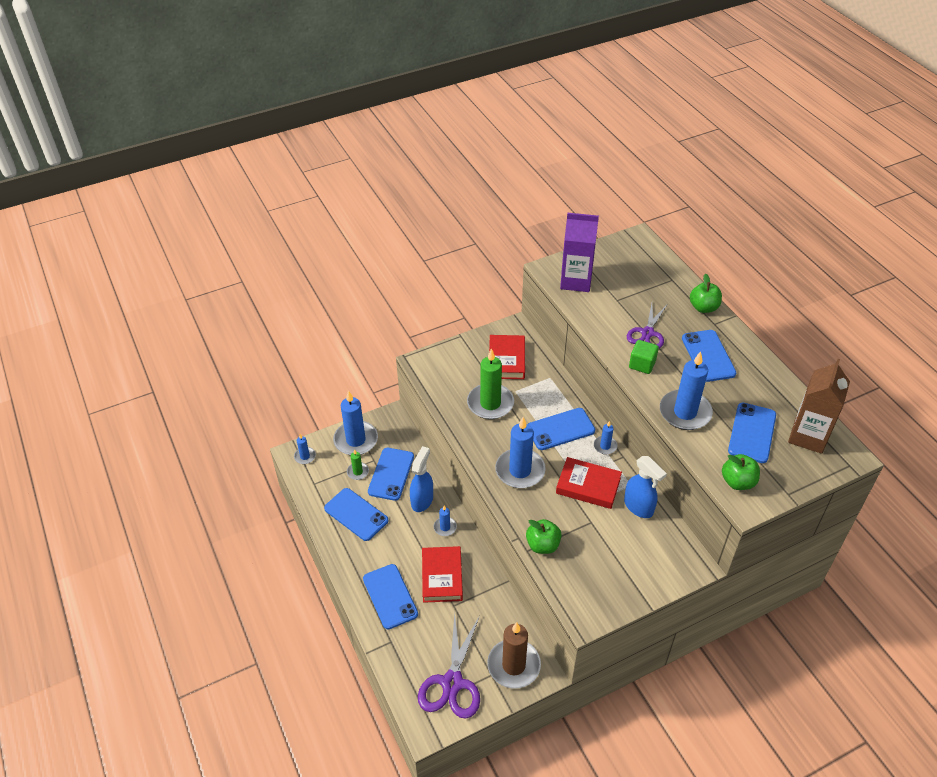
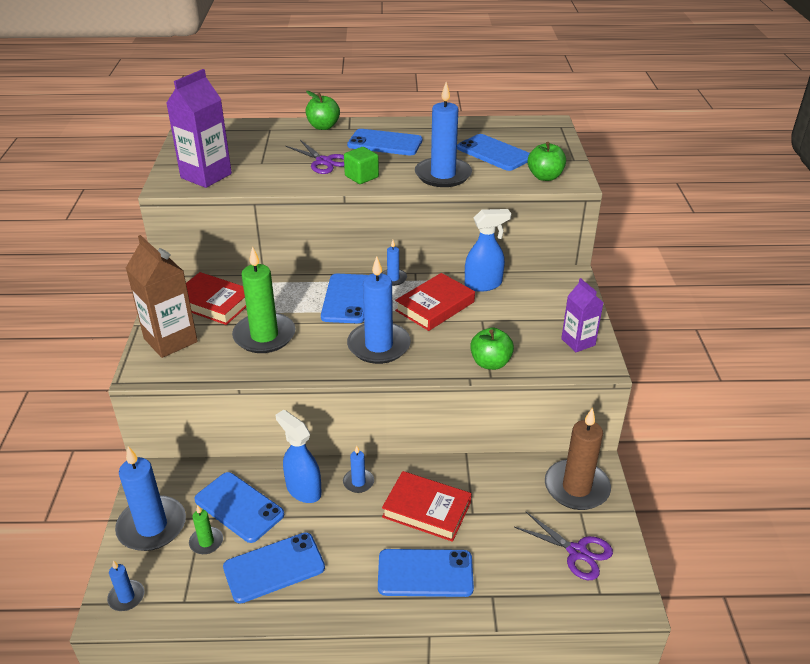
camera: 65 degrees left, 10 degrees down
purple scissors [418,613,480,719] -> purple scissors [514,511,613,580], size x0.66
brown carton [788,359,850,454] -> brown carton moved to [126,235,198,358]
none -> purple carton [561,278,603,352]

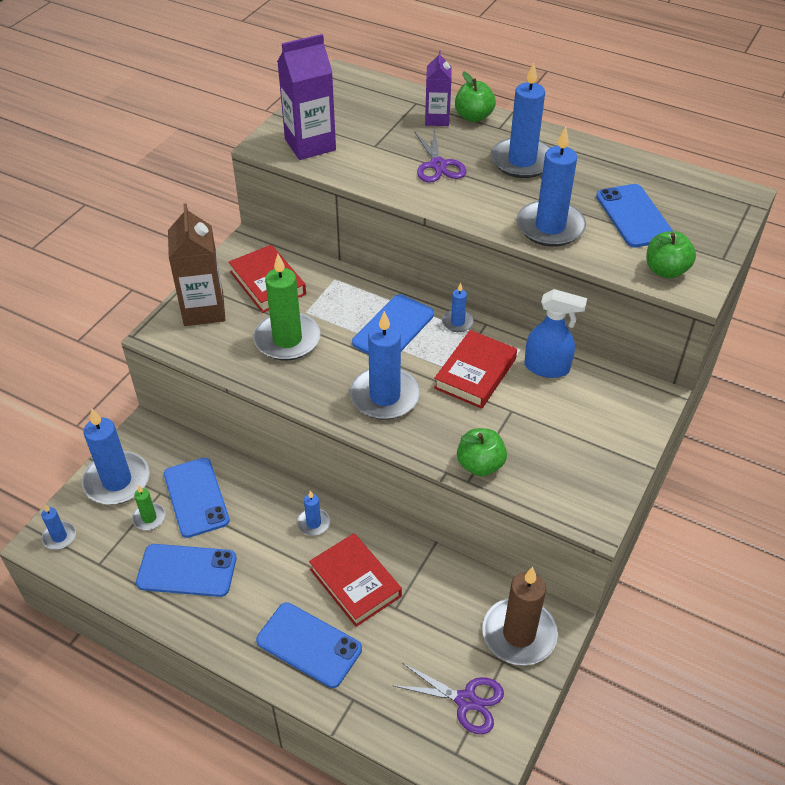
camera: 30 degrees right, 10 degrees up
blue spray bottle [276,410,322,503] -> none
green cube [344,147,379,184] -> none
blue phone [347,129,422,155] -> blue candle [490,62,550,178]
red book [395,273,475,331] -> red book turned 45 degrees counterclockwise [434,330,517,409]
purple scissors [514,511,613,580] -> purple scissors turned 45 degrees counterclockwise [394,663,504,734]
purple carton [561,278,603,352] -> purple carton moved to [425,50,452,126]

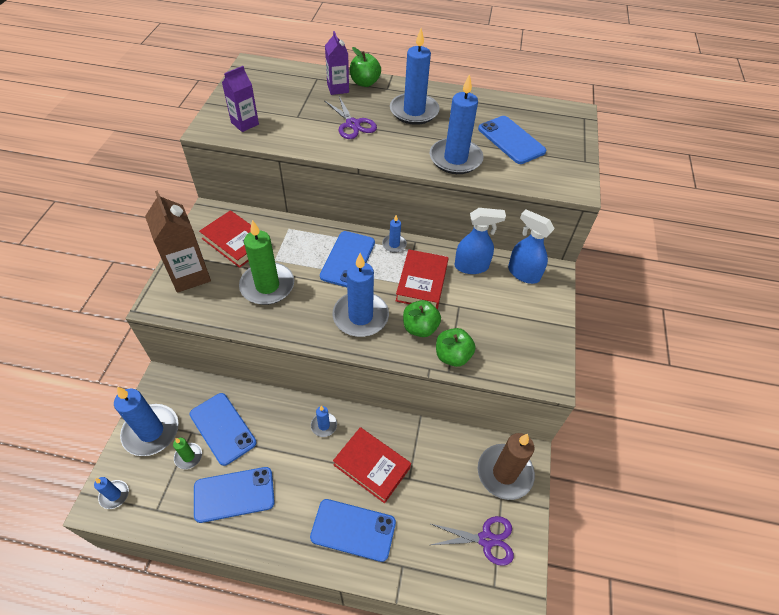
camera: 20 degrees left, 5 degrees up
purple carton [277,34,336,160] -> purple carton [222,66,259,132], size x0.62
green apple [646,231,696,279] -> green apple moved to [403,300,441,337]
none -> blue spray bottle [508,210,555,284]

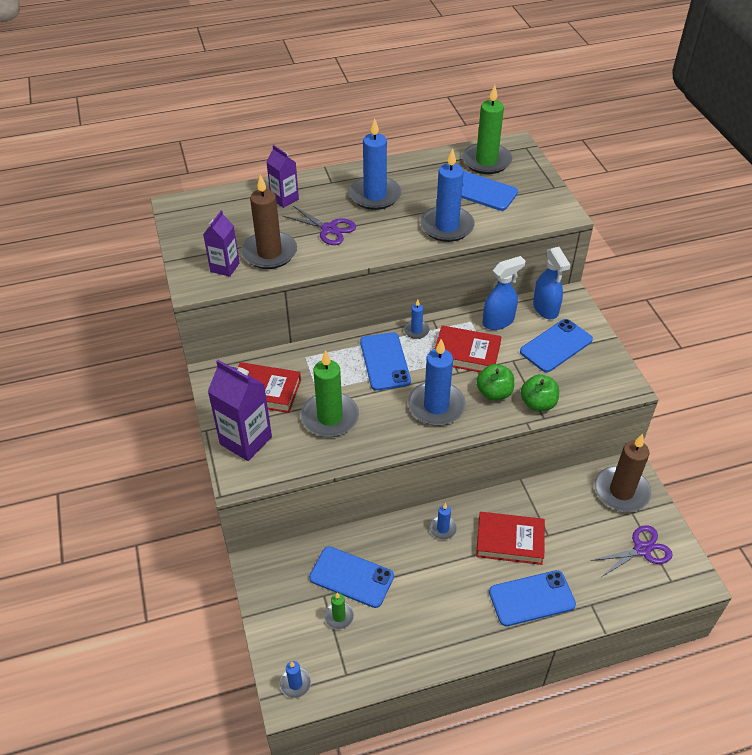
camera: 25 degrees left, 5 degrees down
blue candle [114,387,179,456] -> none
brown carton [145,190,211,293] -> purple carton [208,360,272,461]
blue phone [194,467,275,523] -> blue phone moved to [520,319,593,372]
green apple [350,47,381,87] -> none
red book [396,249,449,309] -> red book turned 60 degrees counterclockwise [435,325,501,372]
blue spray bottle [508,210,555,284] -> blue spray bottle turned 120 degrees counterclockwise [533,247,570,319]
none -> brown candle [241,175,297,269]
none -> green candle [462,85,512,174]

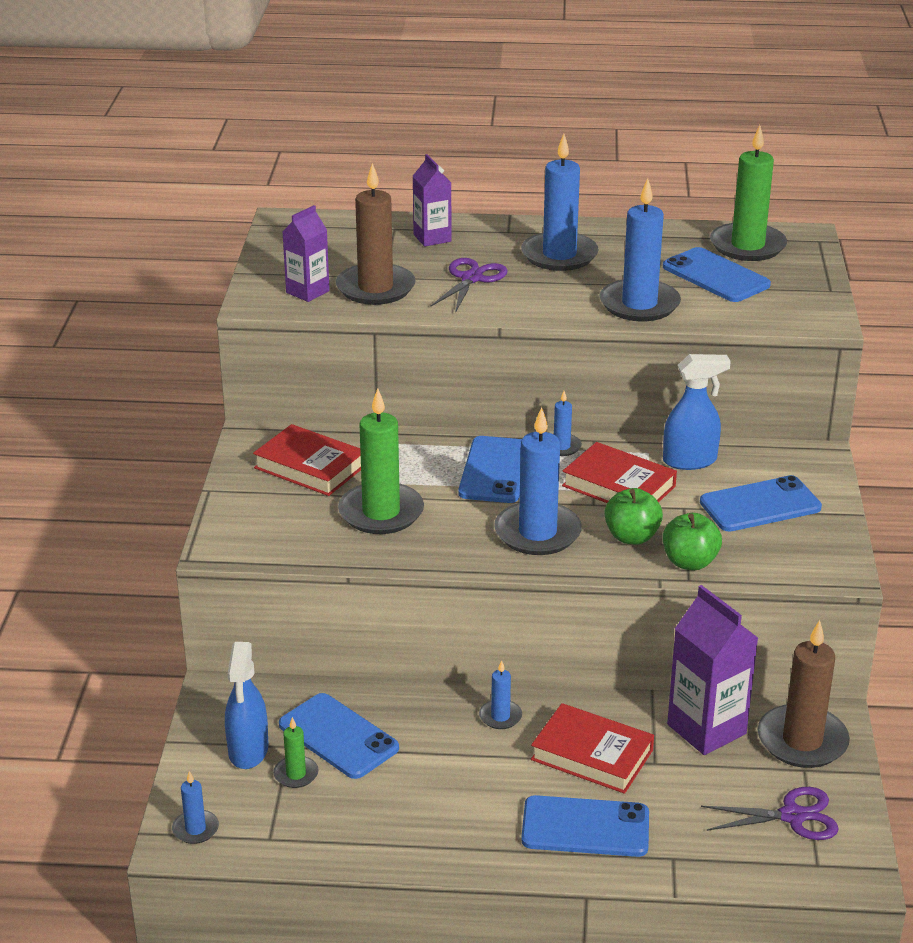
camera: 20 degrees right, 15 degrees down
purple carton [208,360,272,461] -> purple carton moved to [667,585,758,755]
purple scissors [283,206,356,245] -> purple scissors turned 120 degrees counterclockwise [430,258,508,313]
blue spray bottle [533,247,570,319] -> blue spray bottle moved to [225,642,269,769]

